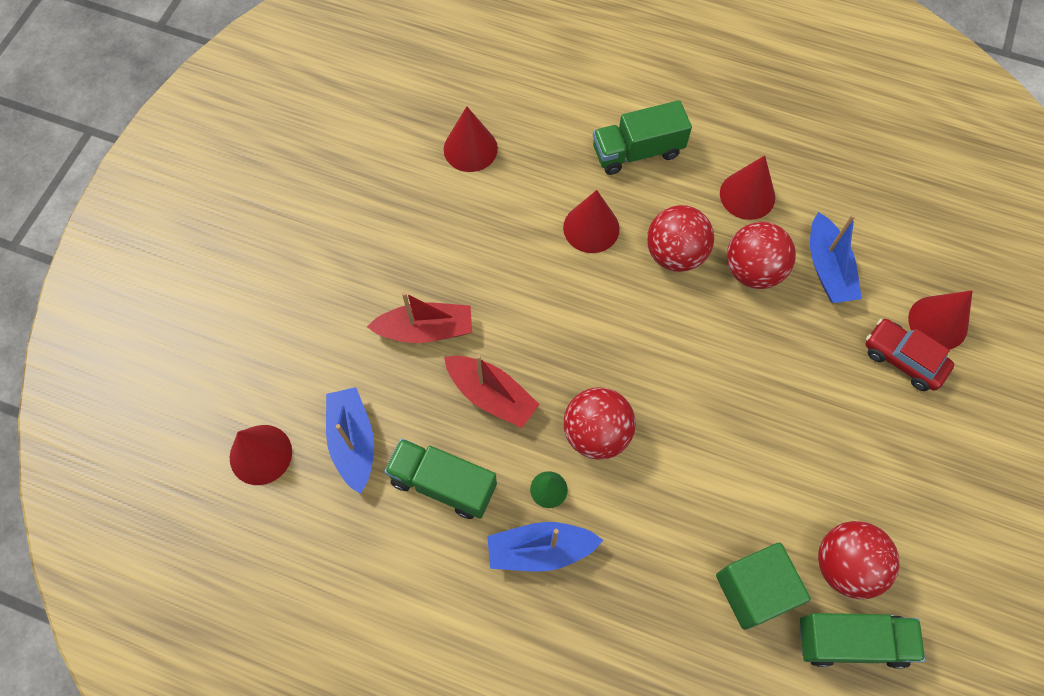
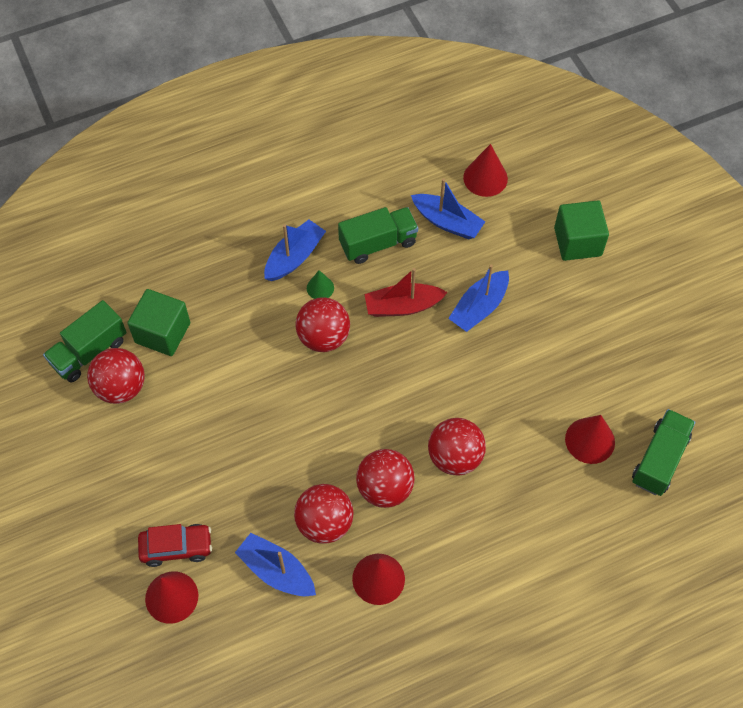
camera: 135 degrees right, 5 degrees down
red boat [367,292,472,343] -> blue boat [448,264,509,332]
red cone [563,190,620,253] -> red ball [428,418,486,475]
green truck [593,100,692,175] -> green truck moved to [632,409,695,496]
none -> green cube [554,200,609,261]

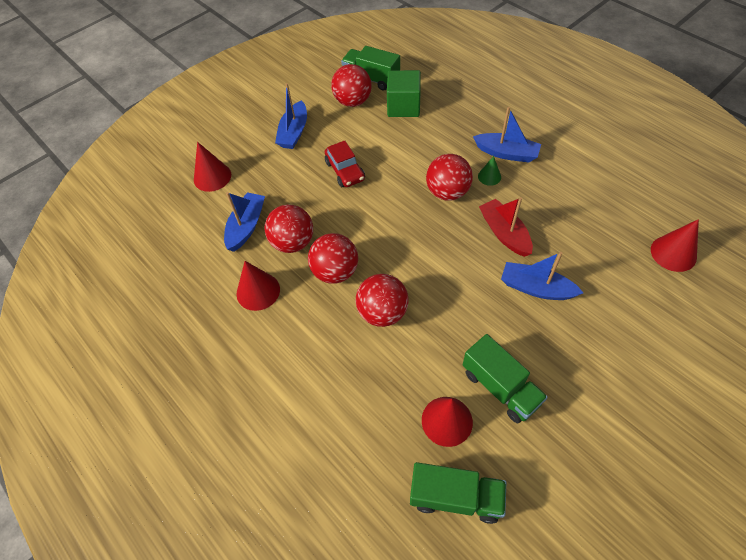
camera: 75 degrees right, 5 degrees down
red car [138,524,212,567] -> red car moved to [325,141,365,187]
green truck [338,207,418,264] -> green truck moved to [463,334,548,423]
blue boat [411,178,485,239] -> blue boat moved to [275,83,307,149]
green cube [554,200,609,261] -> none

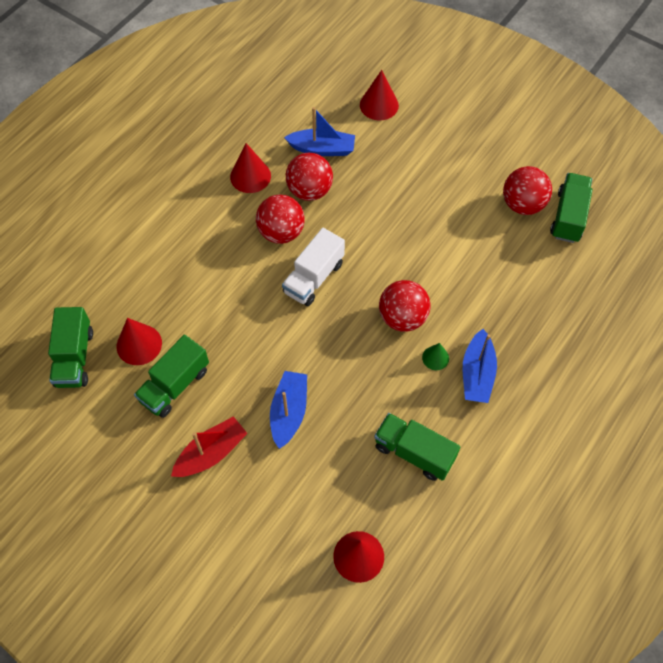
camera: 75 degrees right, 5 degrees up
blue boat [275,83,307,149] -> none
red car [325,141,365,187] -> none
red ball [356,274,408,327] -> none
green cube [387,70,421,117] -> none
red boat [479,197,533,257] -> red boat moved to [171,416,248,477]
none -> white truck [282,228,345,306]
none -> green truck [374,413,460,481]

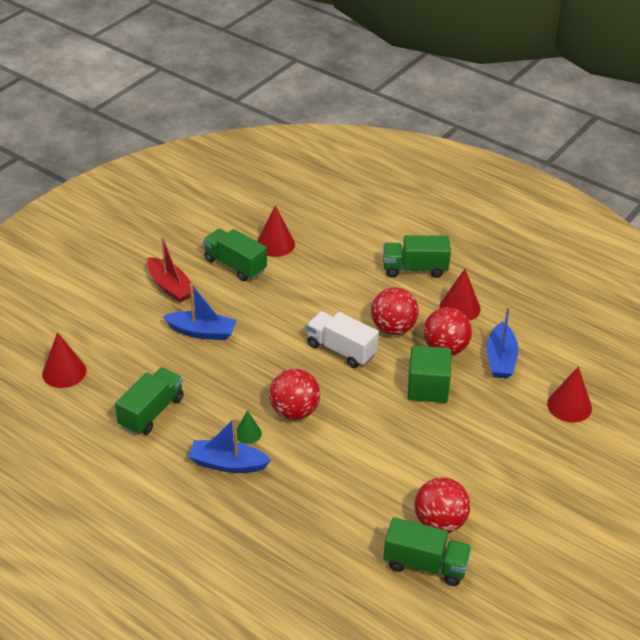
camera: 90 degrees right, 20 degrees down
green truck [48,307,93,388] -> green truck moved to [383,235,451,278]
none -> green cube [408,346,451,403]

